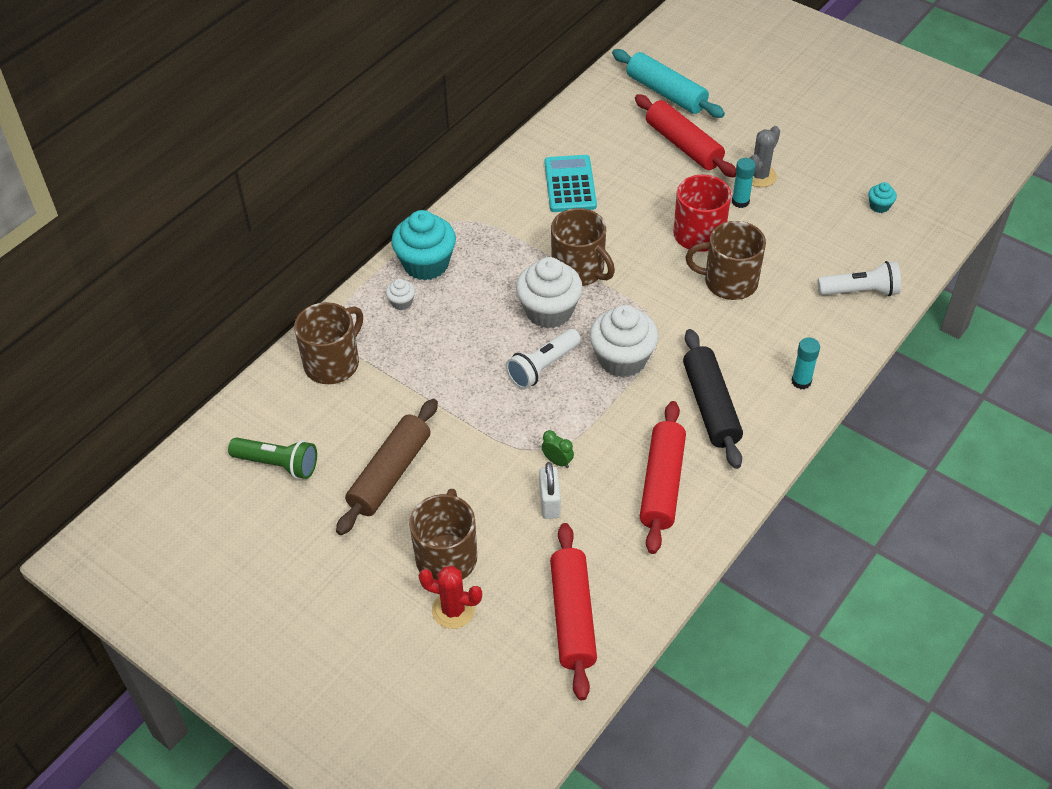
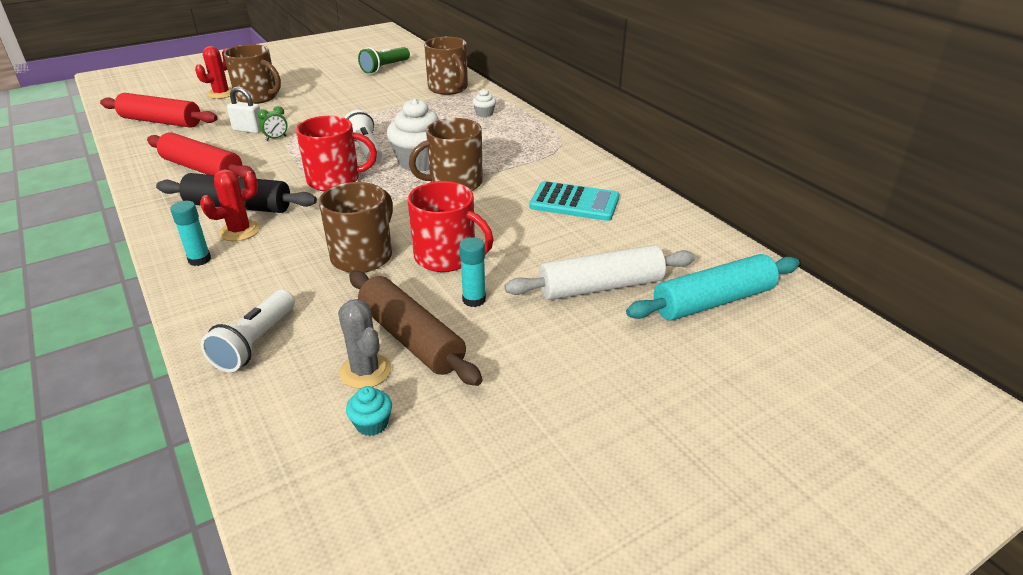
camera: 110 degrees right, 15 degrees down
brown rolling pin [336,399,438,535] -> brown rolling pin moved to [349,271,483,386]
turquoise cupcake [391,210,456,280] -> none
white cupcake [590,305,658,378] -> red mug [296,116,377,192]
red rolling pin [635,94,736,178] -> white rolling pin [504,245,695,300]
grey cactus [750,126,780,187] -> grey cactus moved to [338,299,391,389]
none -> red cactus [200,169,260,241]

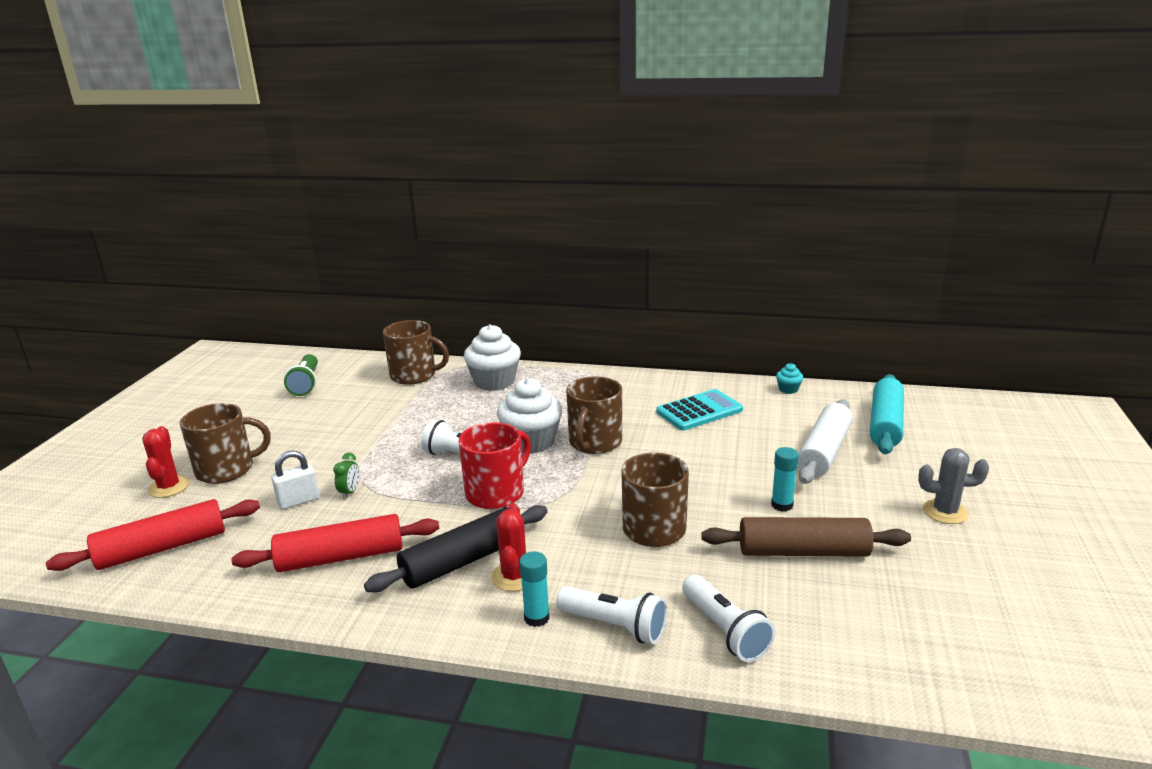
camera: 45 degrees left, 10 degrees down
grey cactus [338,299,391,389] -> grey cactus moved to [918,448,989,524]
turquoise cupcake [346,386,392,436] -> turquoise cupcake moved to [776,363,803,394]
red mug [408,181,494,272] -> none
white cupcake [472,89,496,117] -> white cupcake [464,324,521,391], size x2.22
none -> white flashlight [556,586,667,644]

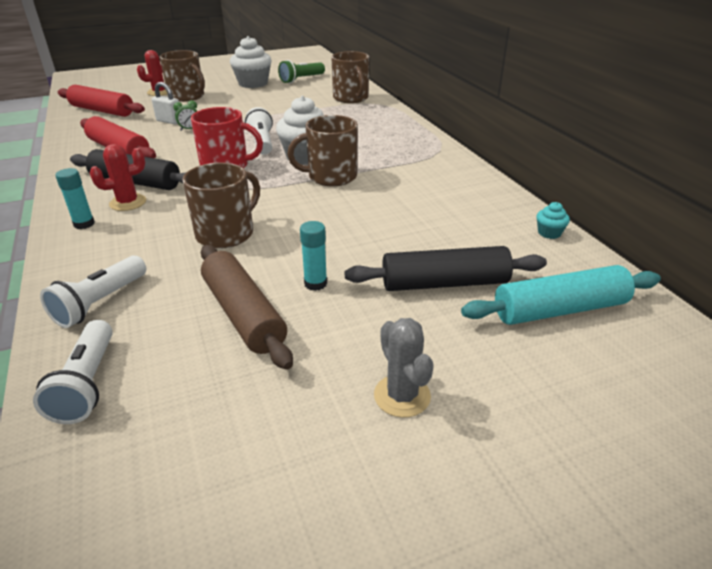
camera: 55 degrees right, 10 degrees up
white cupcake [464,324,521,391] -> white cupcake moved to [230,36,271,88]
white flashlight [556,586,667,644] -> white flashlight moved to [33,320,113,424]
turquoise calculator [656,389,743,430] -> none
white rolling pin [798,399,853,484] -> black rolling pin [345,246,547,291]

